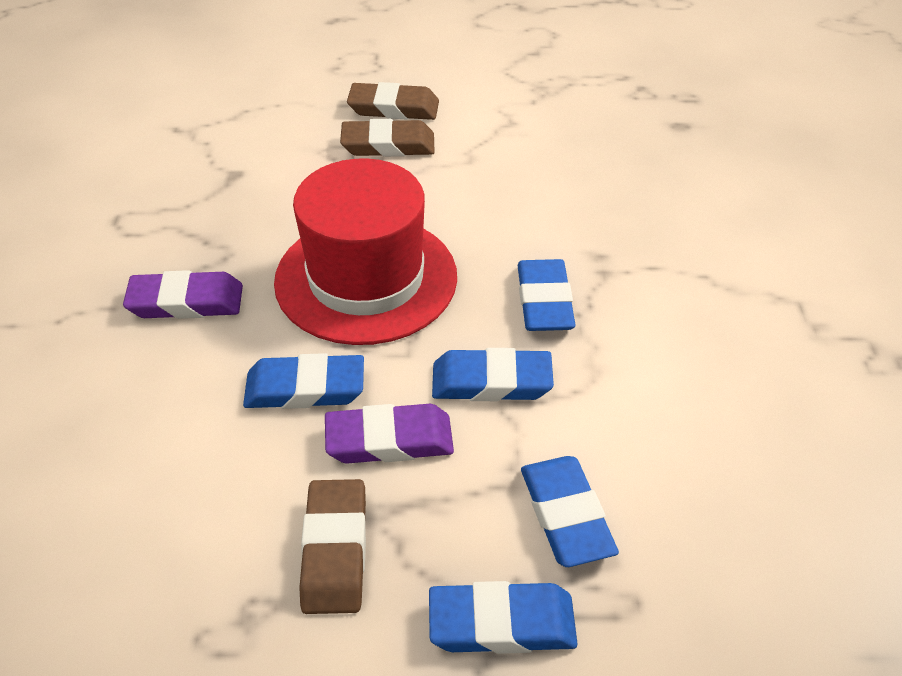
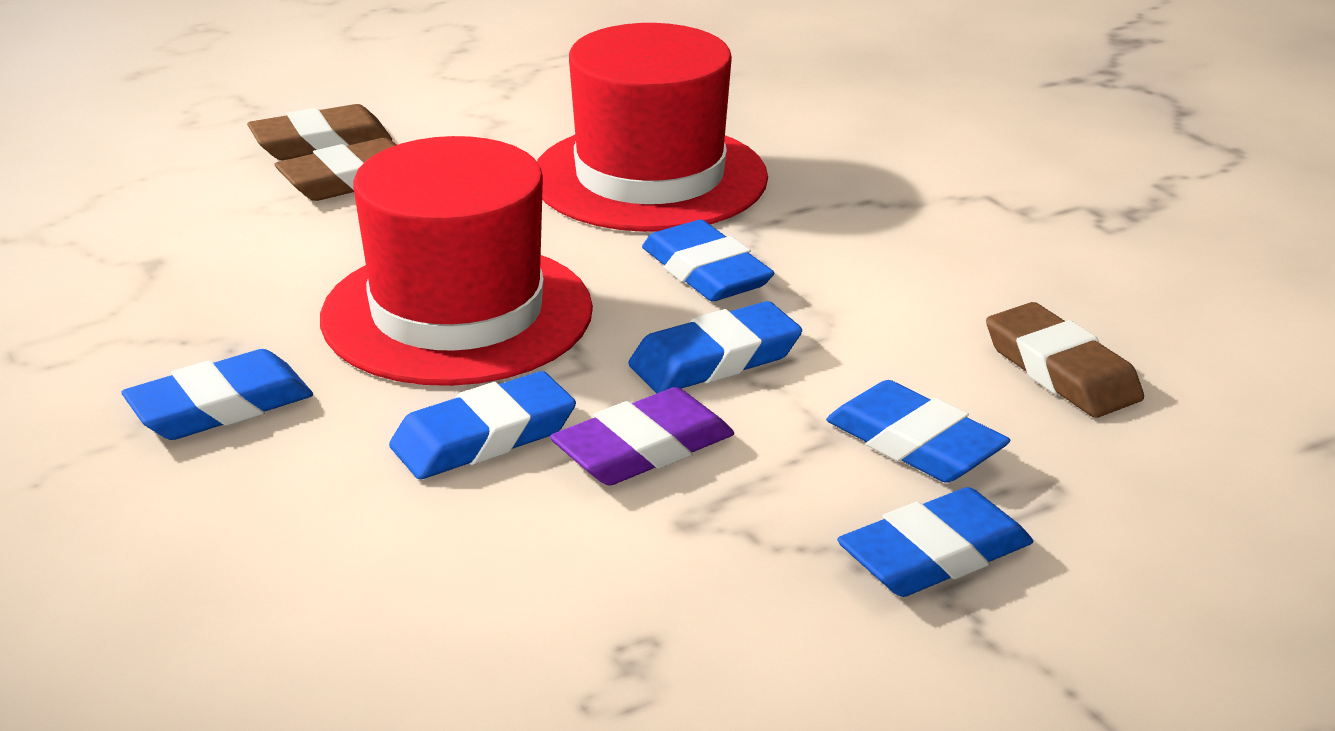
camera: 30 degrees left, 15 degrees down
purple eraser [123,270,243,319] -> blue eraser [121,349,313,440]
brown eraser [299,479,366,614] -> brown eraser moved to [986,302,1144,418]
none -> red hat [537,23,768,232]

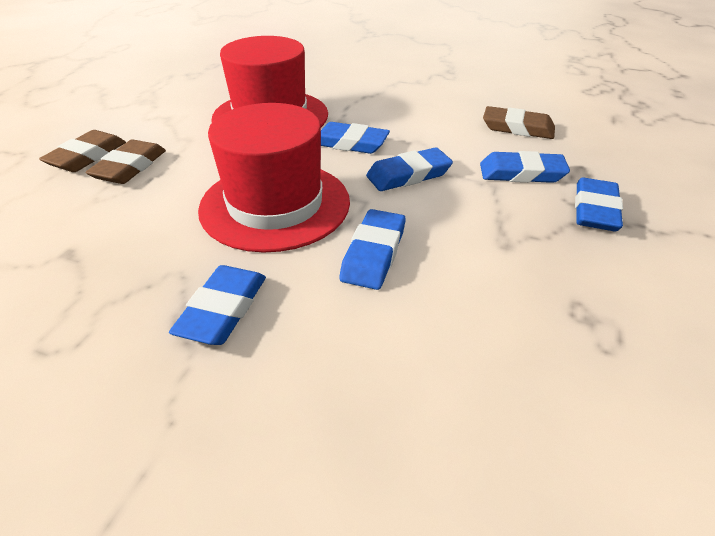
camera: 40 degrees left, 10 degrees up
purple eraser [550,387,734,485] -> none
blue eraser [628,301,802,393] -> blue eraser turned 45 degrees clockwise [366,147,453,191]

